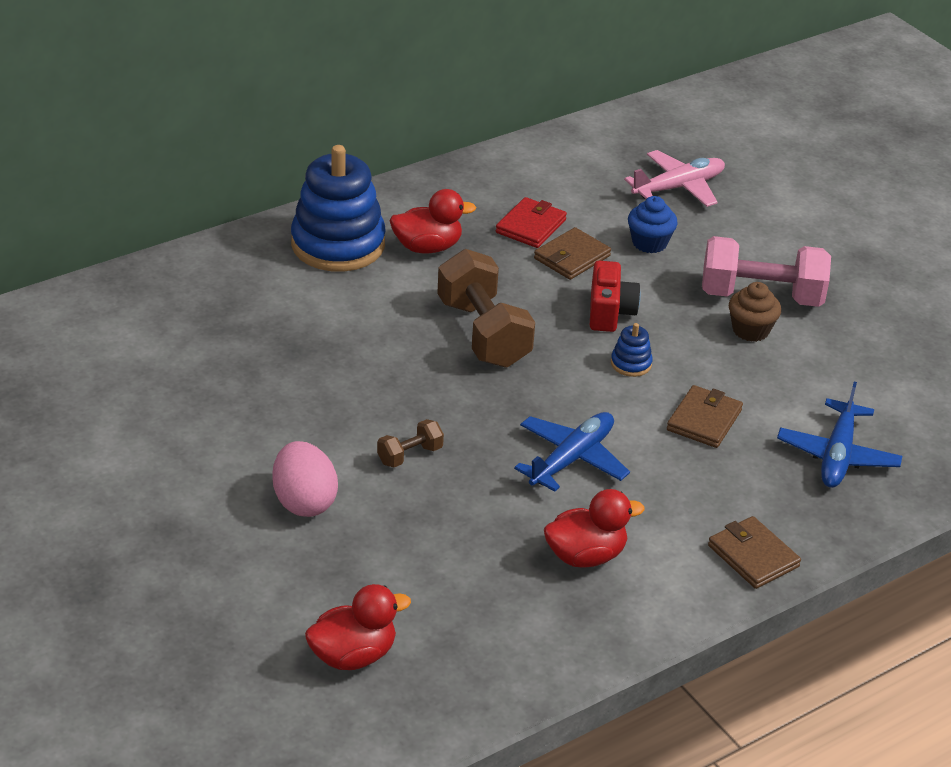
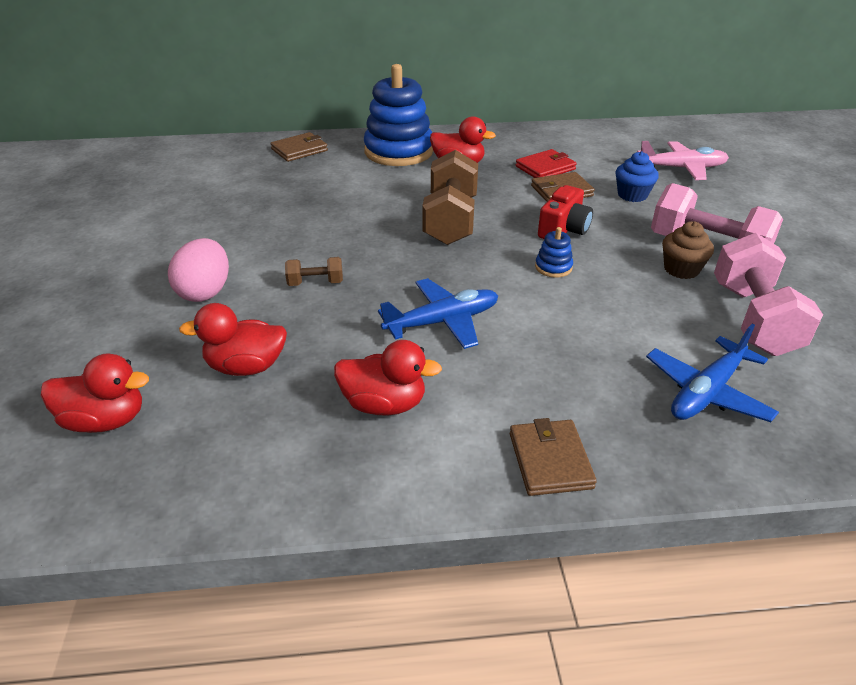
camera: 30 degrees right, 0 degrees up
brown wallet [667,385,743,448] -> brown wallet moved to [270,132,328,162]
none -> red duck [179,303,287,376]
none -> pink dumbbell [714,233,823,356]

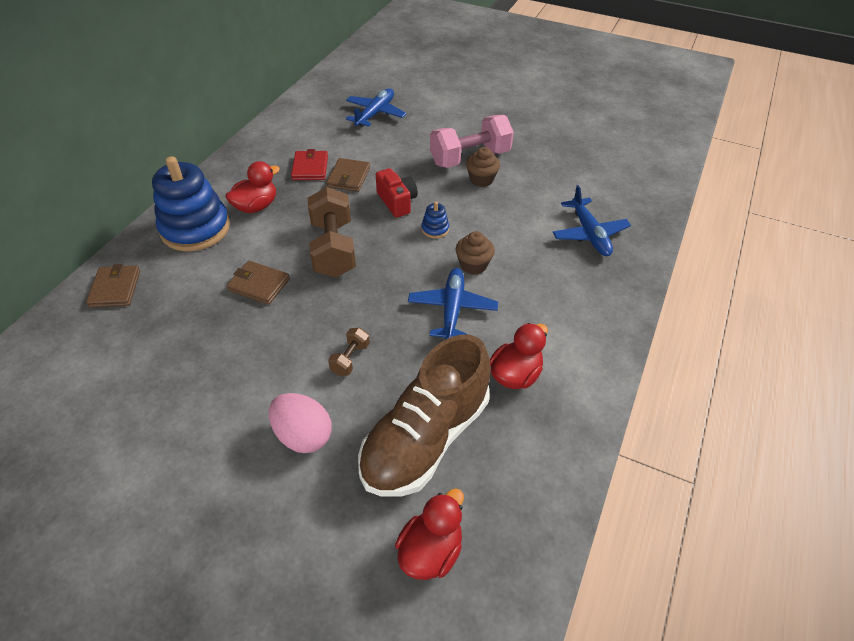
camera: 60 degrees left, 10 degrees up
red duck [179,303,287,376] -> brown shoe [358,335,490,497]
brown dumbbell [422,150,478,245] -> brown dumbbell turned 45 degrees clockwise [308,187,356,278]
brown wallet [510,418,597,496] -> brown wallet moved to [227,261,290,305]
blue cupcake [615,151,659,202] -> none
pink plane [637,141,729,180] -> blue plane [346,88,407,127]
pink dumbbell [714,233,823,356] -> none
none -> brown cupcake [456,231,495,275]

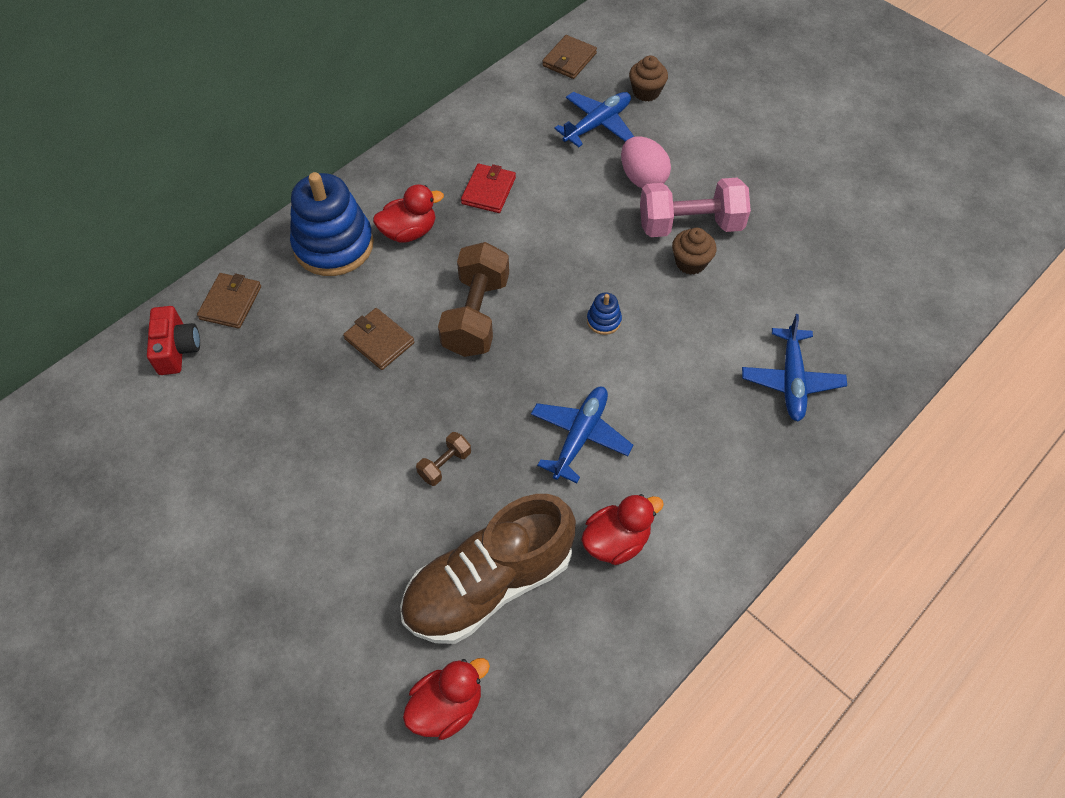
camera: 20 degrees right, 10 degrees up
pink egg [269,393,332,453] -> pink egg moved to [621,136,671,188]
brown wallet [326,158,370,192] -> brown wallet moved to [542,35,597,79]
red camera [376,168,418,218] -> red camera moved to [147,306,200,375]
brown cupcake [456,231,495,275] -> brown cupcake moved to [629,55,668,101]

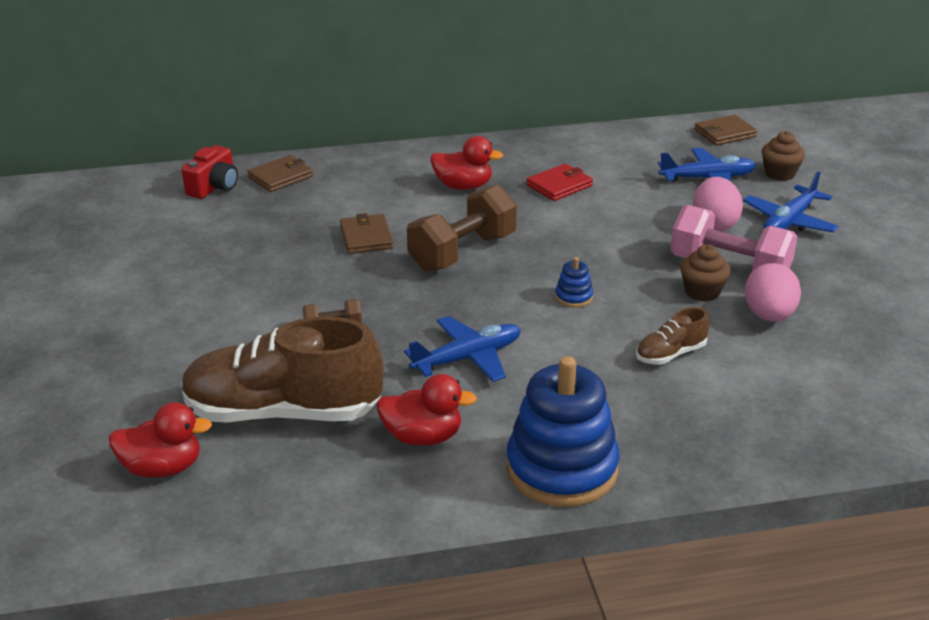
camera: 35 degrees right, 25 degrees down
blue stacking toy [290,172,374,276] -> blue stacking toy moved to [506,356,620,507]
blue plane [742,314,847,422] -> blue plane moved to [743,171,839,232]
none -> brown shoe [636,307,709,365]
none -> pink egg [745,263,801,322]

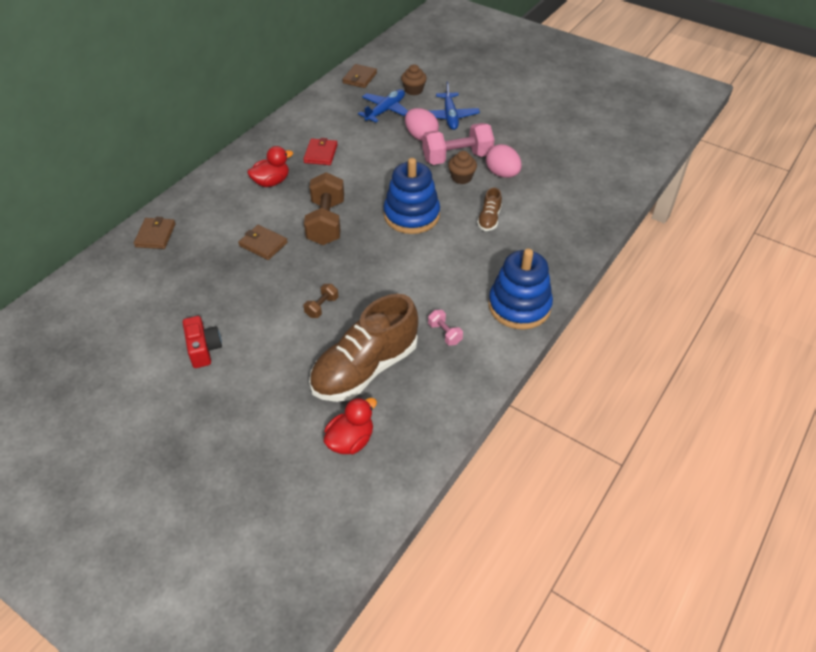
camera: 45 degrees left, 15 degrees up
red camera [182,145,238,199] -> red camera moved to [183,316,222,368]
red duck [376,374,477,446] -> pink dumbbell [428,310,463,346]
blue plane [404,316,521,382] -> none
blue stacking toy [555,257,593,308] -> blue stacking toy [384,158,440,234], size x2.44

